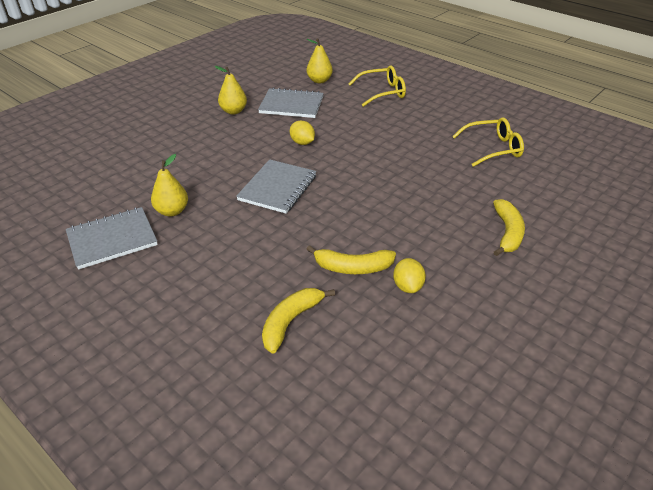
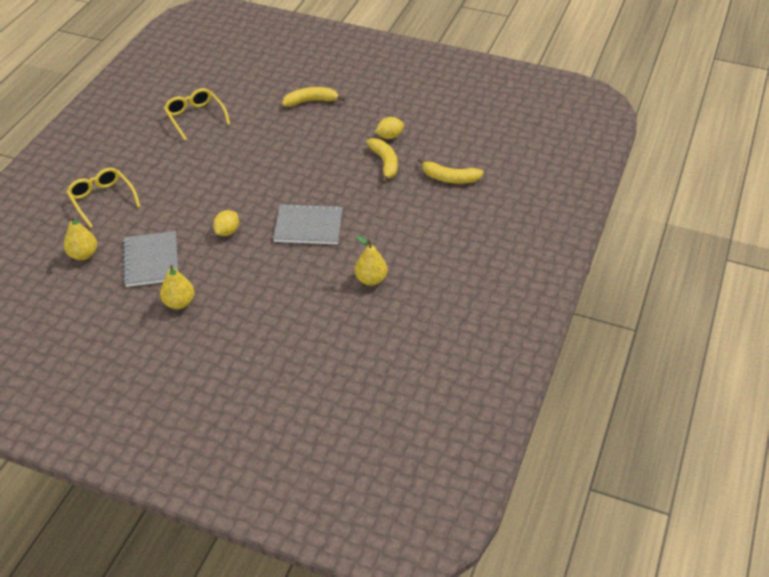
camera: 110 degrees left, 5 degrees up
grey notebook [66,207,158,270] -> none

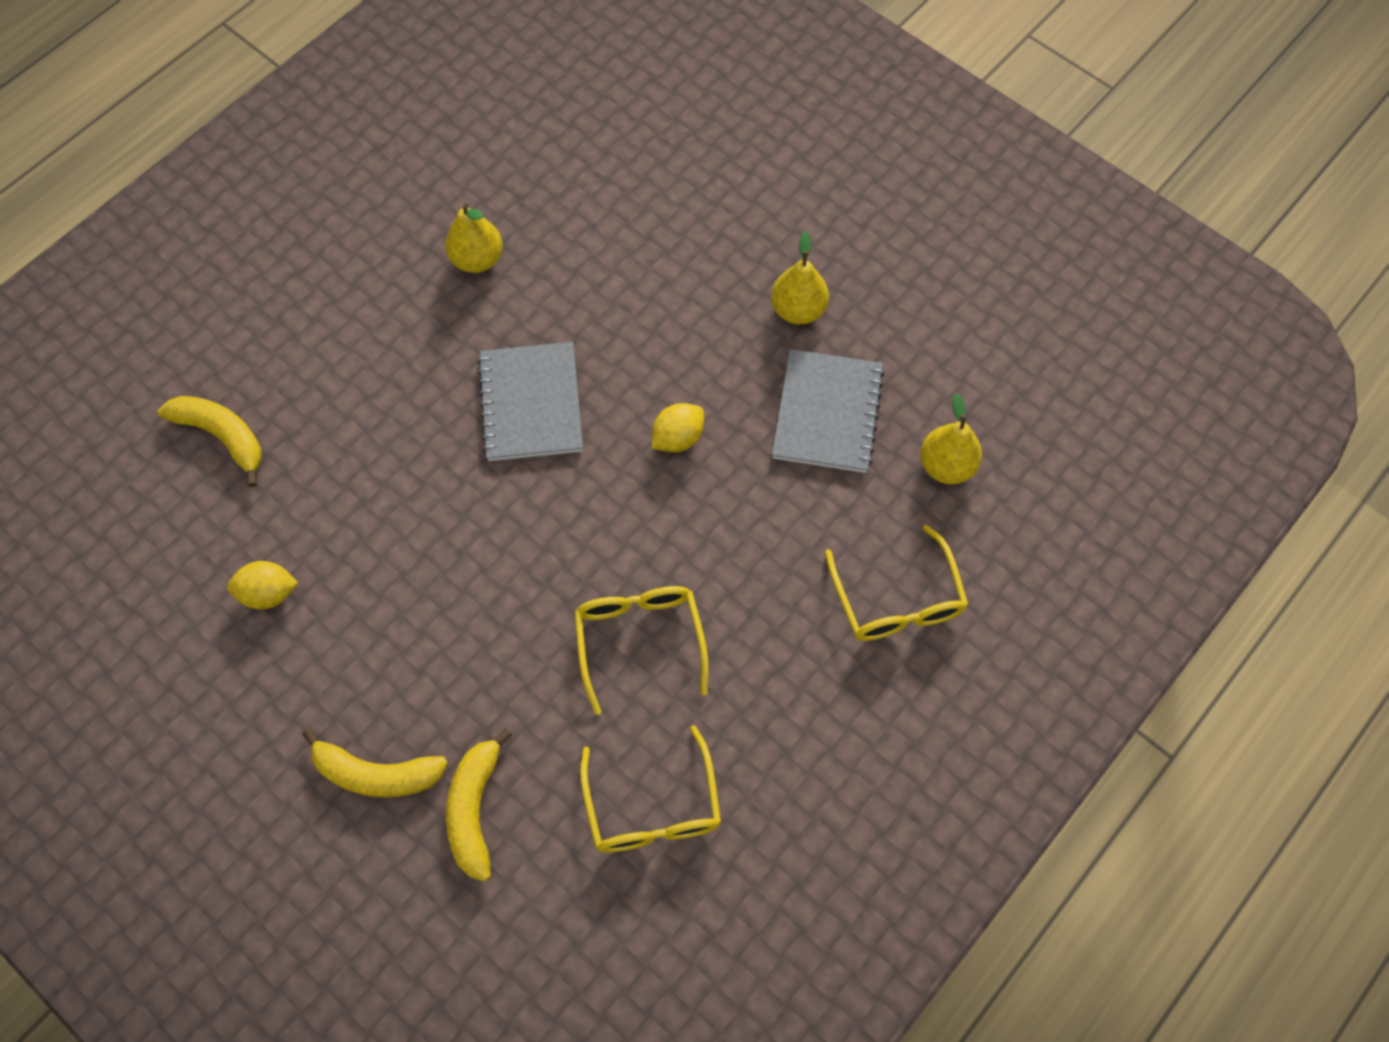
camera: 160 degrees left, 20 degrees up
grey notebook [273,203,343,245] -> grey notebook turned 60 degrees clockwise [477,342,583,461]
yellow banana [366,138,398,183] -> yellow banana moved to [446,728,512,882]
none -> yellow glasses [574,586,708,715]

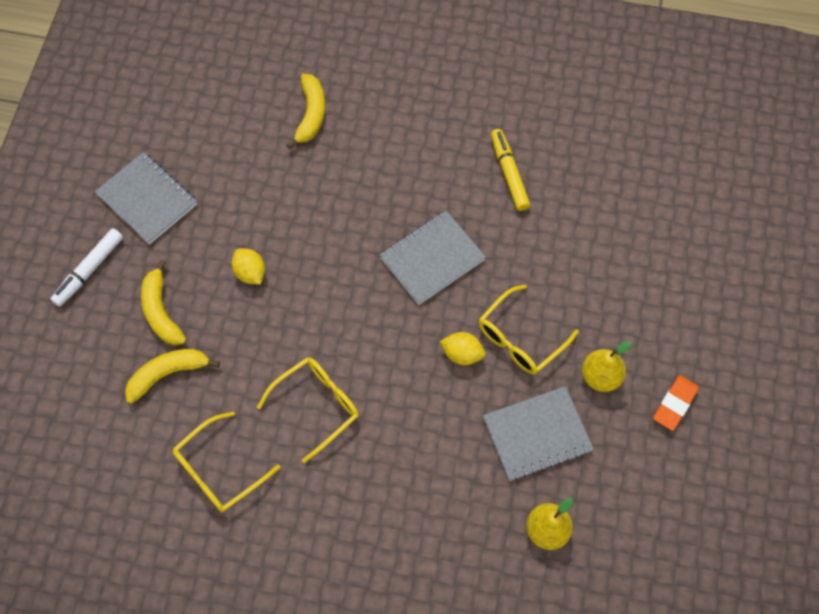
camera: 60 degrees right, 0 degrees up
yellow lemon [227,561,298,609] -> yellow lemon moved to [231,248,265,284]
yellow pear [445,203,503,273] -> yellow marker [491,129,530,211]
yellow glasses [825,525,968,641] -> yellow glasses moved to [479,284,579,374]
none -> white marker [51,228,123,307]
none -> grey notebook [95,152,197,245]
none -> orange eraser [653,375,699,431]

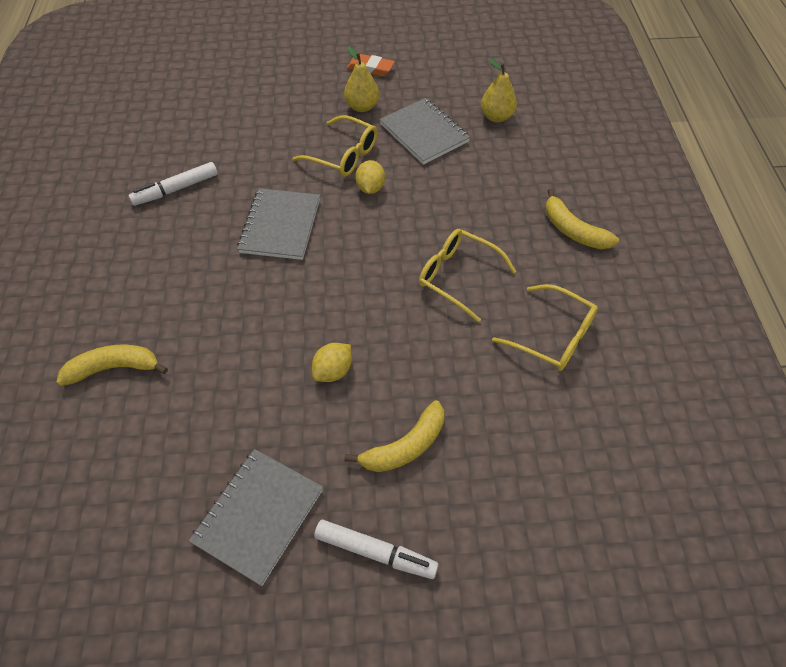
camera: 105 degrees left, 10 degrees down
yellow banana [125,349,220,404] -> yellow banana moved to [546,189,619,249]
grey notebook [379,211,486,305] -> grey notebook turned 60 degrees clockwise [237,188,320,260]
yellow marker [491,129,530,211] -> white marker [128,162,218,206]

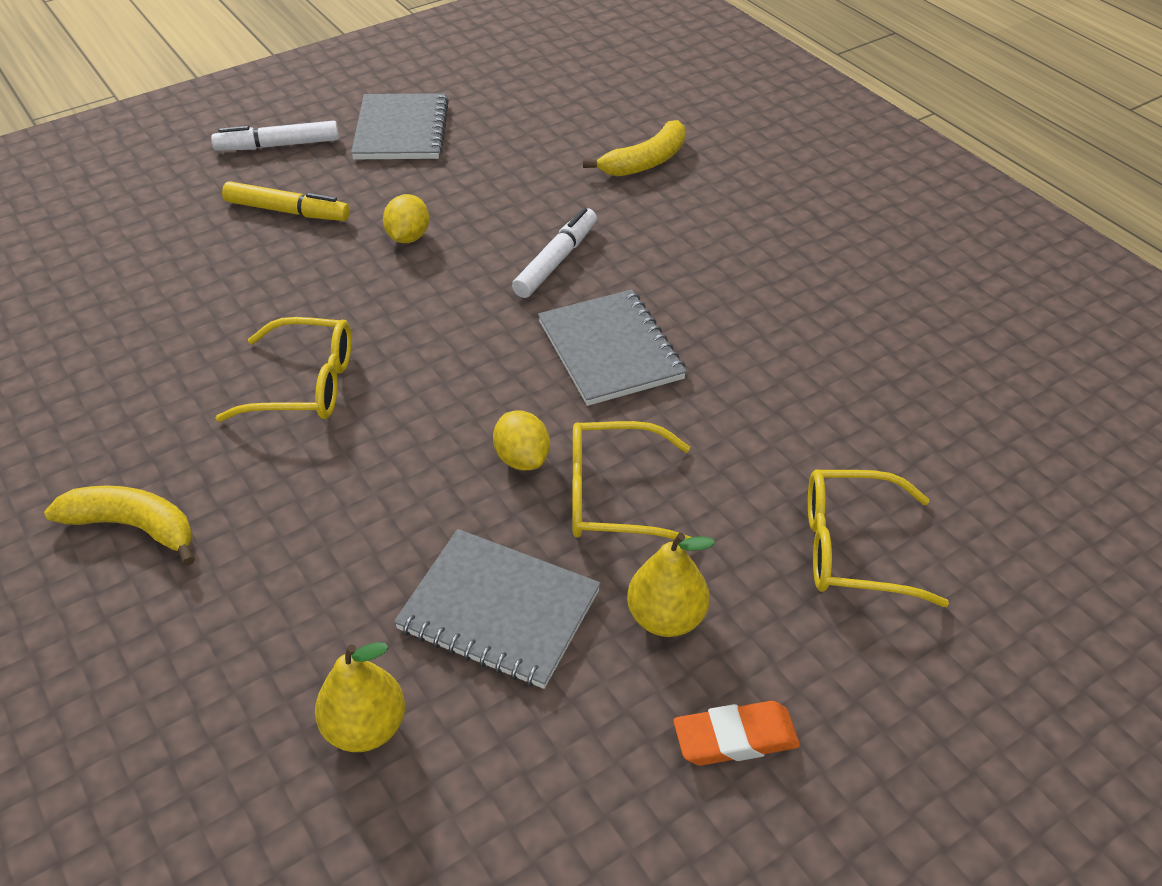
camera: 150 degrees right, 10 degrees down
white marker [128,162,218,206] -> white marker moved to [512,208,597,298]
yellow banana [345,400,444,472] -> yellow marker [222,181,350,221]
yellow glasses [492,284,598,371] -> yellow glasses moved to [808,470,949,607]

